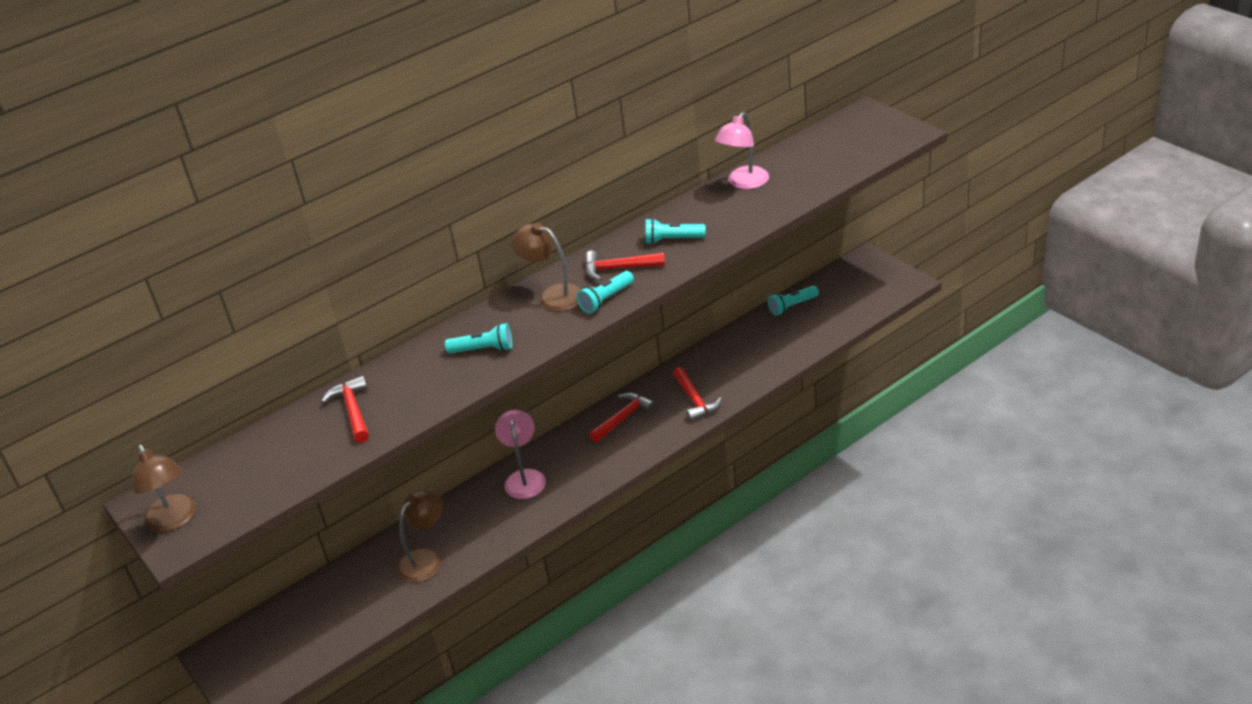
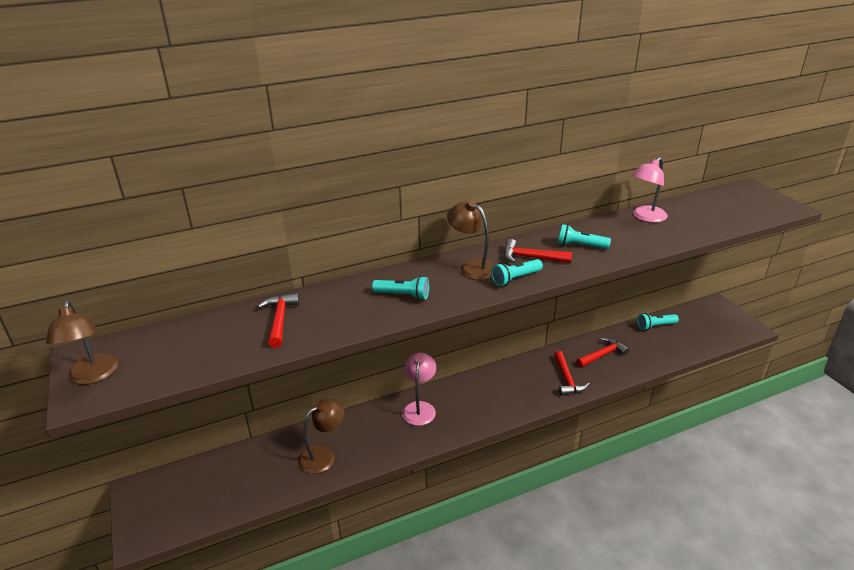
camera: 10 degrees right, 5 degrees down
red hammer [589,392,656,442] -> red hammer moved to [576,337,629,368]

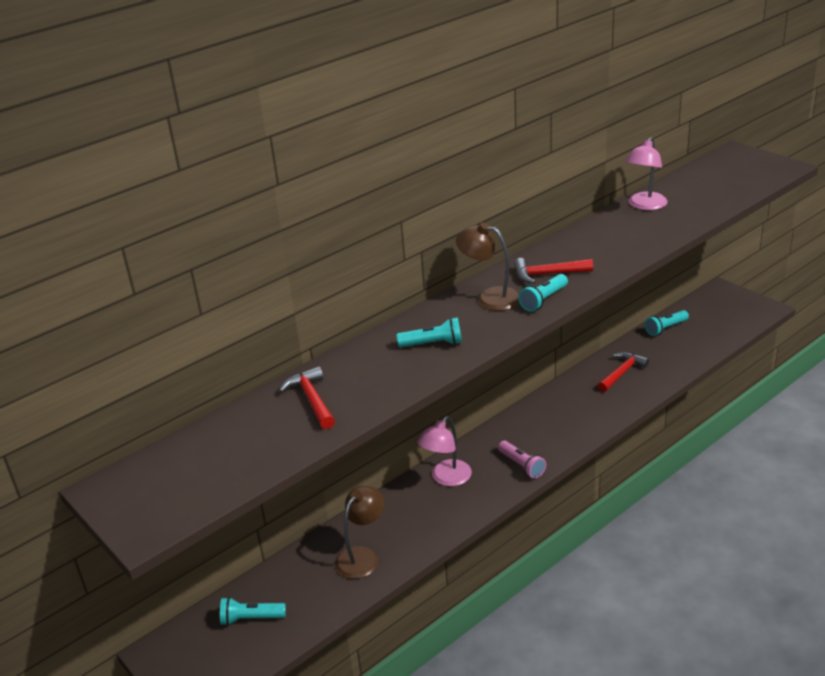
camera: 15 degrees left, 0 degrees up
brown lamp [46,301,118,385] -> none
pink lamp [402,352,436,426] -> pink lamp turned 135 degrees counterclockwise [417,416,472,486]
red hammer [554,351,590,396] -> none
turquoise flashlight [558,224,611,249] -> turquoise flashlight moved to [220,597,286,626]
none -> pink flashlight [498,441,546,479]

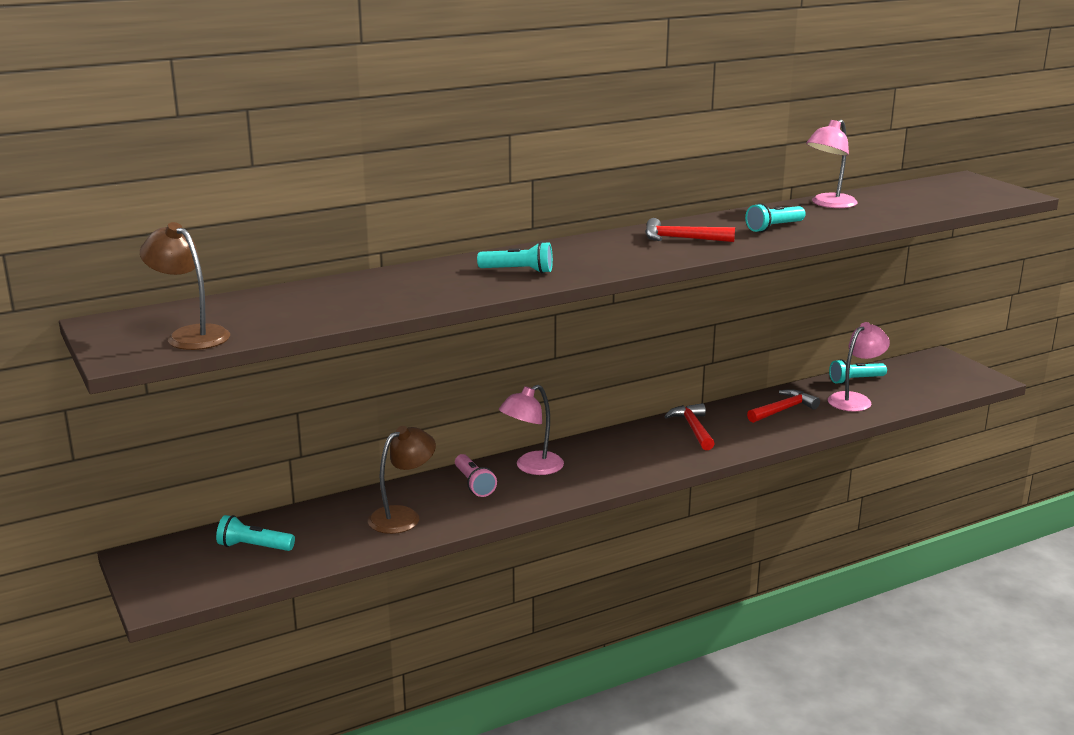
camera: 10 degrees right, 10 degrees down
red hammer [279,366,335,429] -> red hammer moved to [664,403,715,450]
brown lamp [456,223,519,311] -> brown lamp moved to [140,222,230,350]
pink flashlight [498,441,546,479] -> pink flashlight moved to [455,454,497,497]
turquoise flashlight [518,274,568,312] -> turquoise flashlight moved to [745,203,806,232]
none -> pink lamp [828,322,890,411]

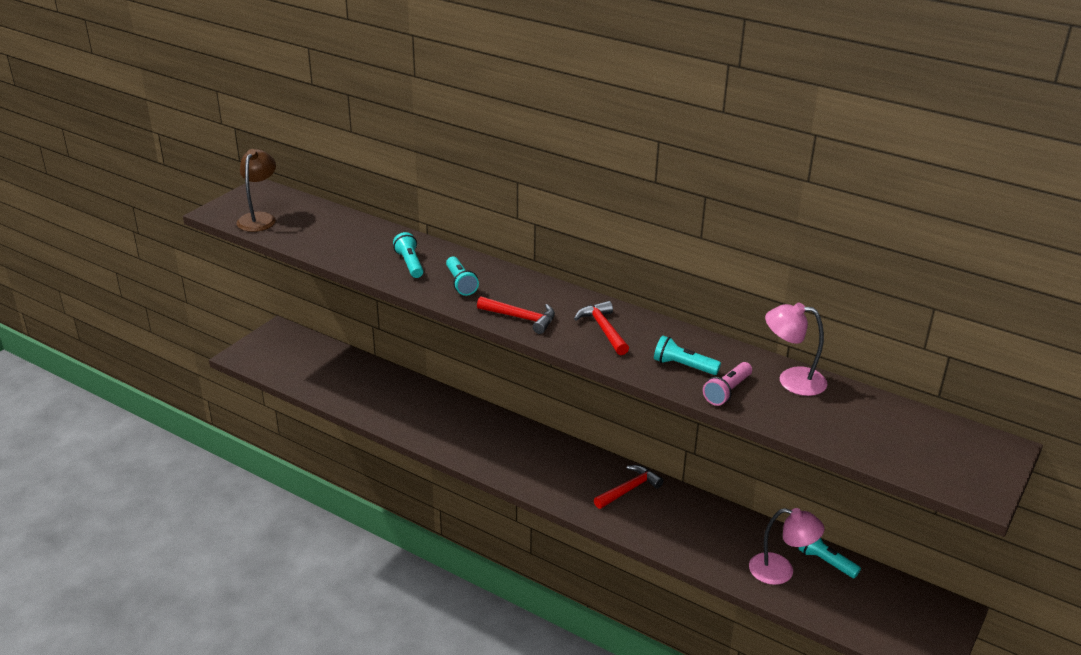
camera: 60 degrees right, 10 degrees up
turquoise flashlight [216,515,295,551] -> turquoise flashlight moved to [393,232,423,278]
brown lamp [368,426,436,534] -> none
pink flashlight [455,454,497,497] -> pink flashlight moved to [703,362,752,406]
pink lamp [499,385,564,475] -> none
red hammer [747,389,820,423] -> red hammer moved to [477,296,555,334]

